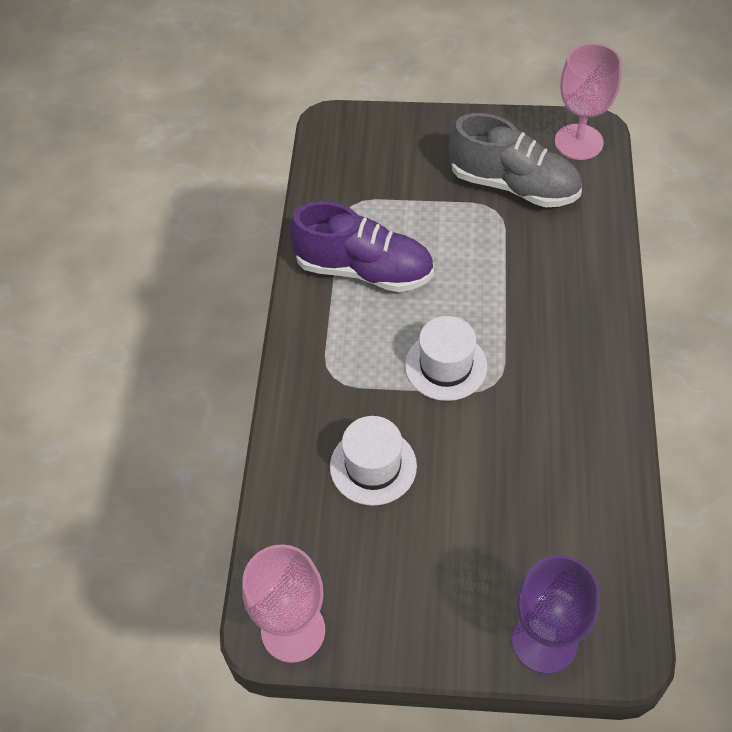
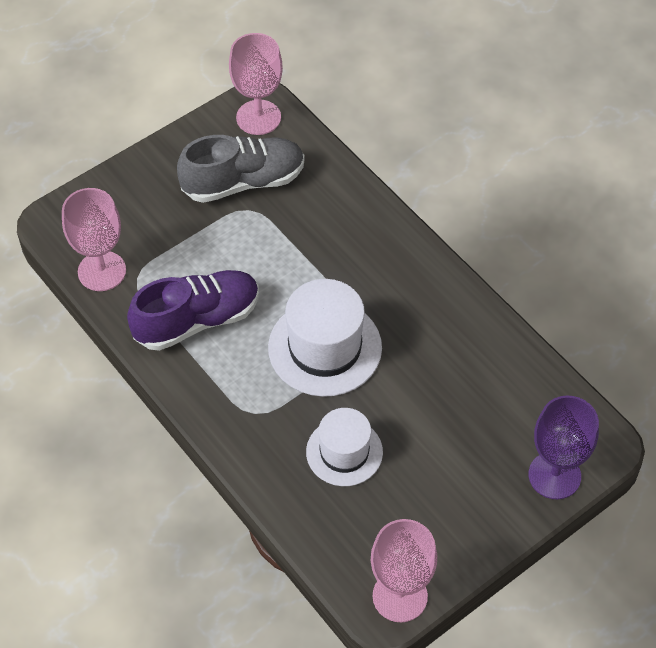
camera: 45 degrees left, 0 degrees up
white hat [405,316,487,401] -> white hat [268,279,382,397], size x1.55
none -> pink goblet [62,188,126,291]

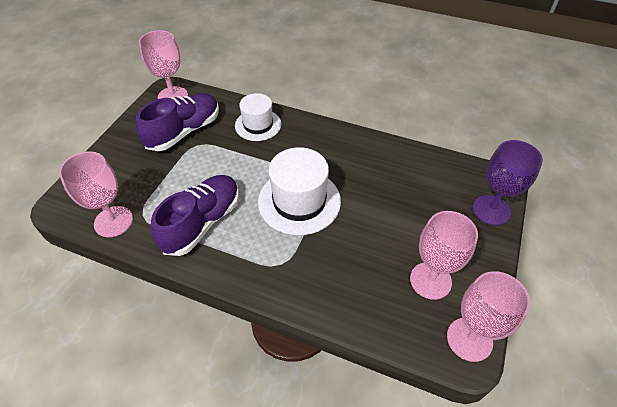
camera: 30 degrees left, 5 degrees down
grey shoe [177,135,305,203] -> purple shoe [136,93,219,151]
white hat [306,408,383,486] -> white hat moved to [235,93,281,141]
none -> pink goblet [410,211,478,300]

